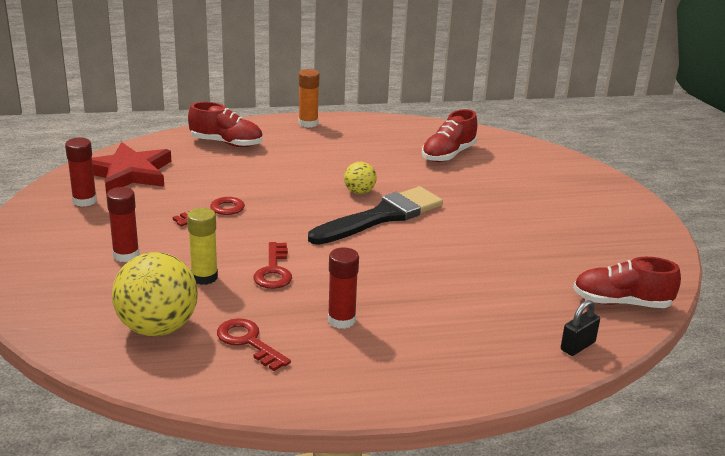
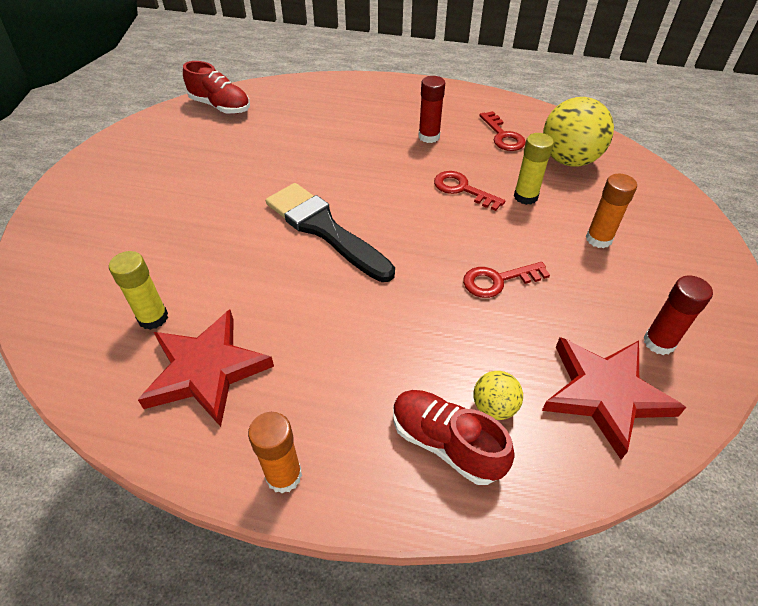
camera: 155 degrees left, 20 degrees up
red glue stick [106,187,140,262] -> orange glue stick [586,174,637,248]
red key [254,242,292,289] -> red key turned 75 degrees counterclockwise [434,171,505,211]
black brush [308,186,443,245] -> black brush turned 60 degrees clockwise [266,183,395,282]
yellow ball [344,162,377,194] -> yellow ball moved to [473,371,523,420]
red shoe [422,109,477,162] -> yellow glue stick [109,251,168,330]
black padlock [561,300,600,356] -> none
none -> red star [138,310,274,427]

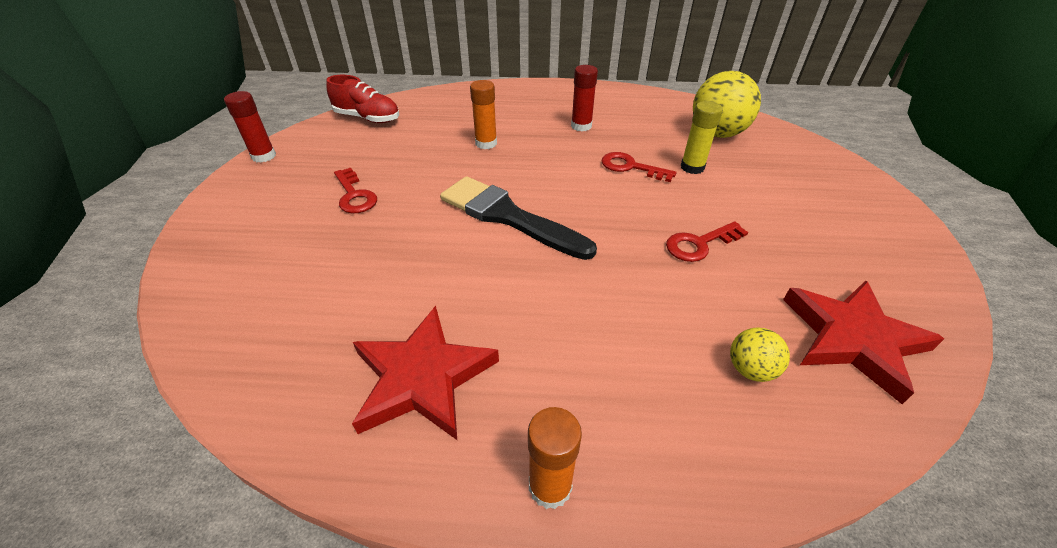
camera: 10 degrees left, 5 degrees down
yellow glue stick [109,251,168,330] -> none
red shoe [393,390,515,485] -> none
red key [479,111,526,151] -> red key moved to [334,168,377,213]
orange glue stick [586,174,637,248] -> orange glue stick moved to [470,80,497,149]
red glue stick [643,276,713,355] -> red glue stick moved to [224,91,276,163]

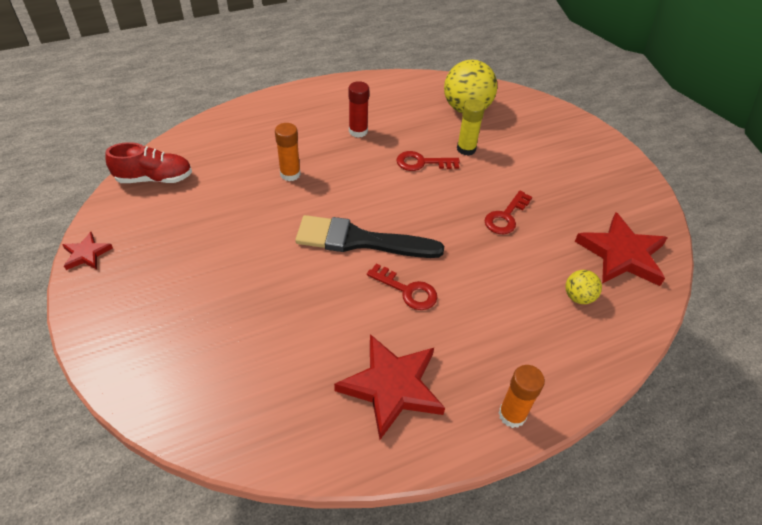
camera: 30 degrees left, 5 degrees up
red glue stick [224,91,276,163] -> red star [62,232,113,270]
red key [334,168,377,213] -> red key moved to [367,263,437,310]

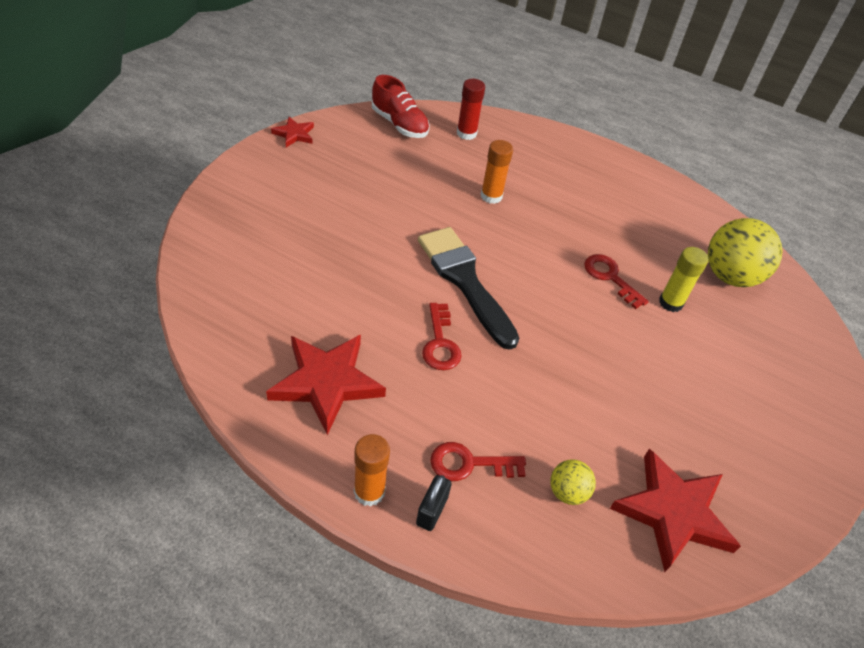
camera: 50 degrees right, 0 degrees up
red glue stick [349,81,369,138] -> red glue stick moved to [457,79,485,140]
red key [485,191,532,234] -> red key moved to [430,442,526,481]
none -> black padlock [416,475,452,531]

